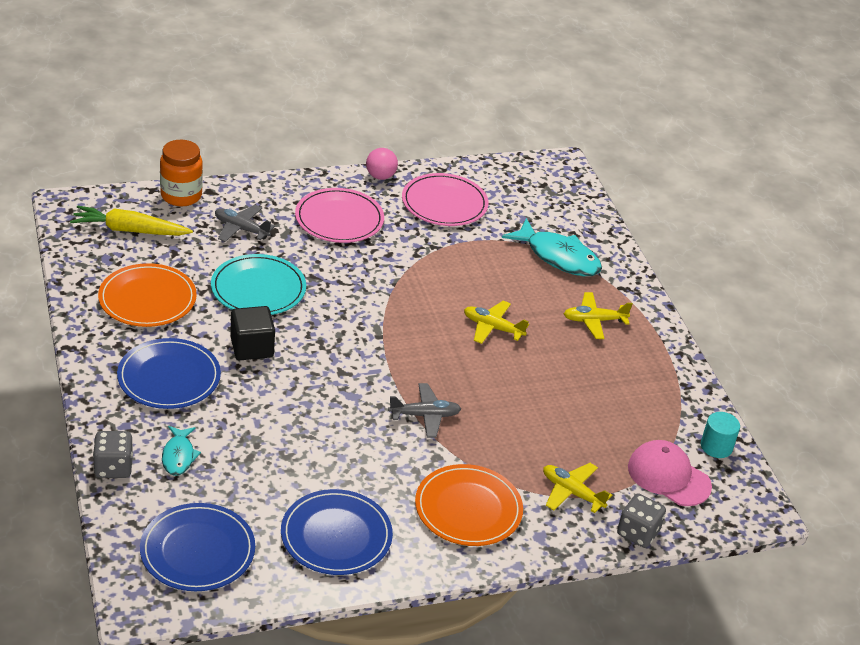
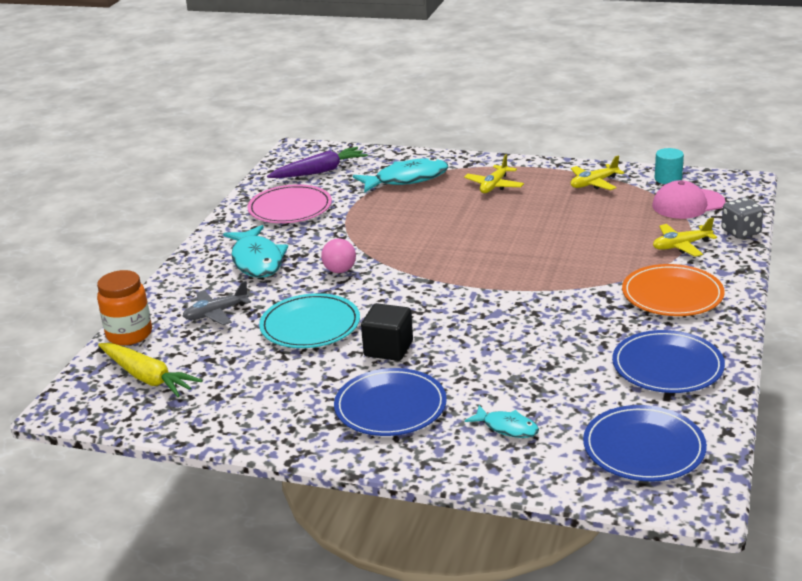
camera: 50 degrees left, 10 degrees down
yellow carrot [70,205,193,236] -> yellow carrot turned 90 degrees counterclockwise [98,343,203,397]
grey dice [93,431,133,478] -> none
orange plate [98,263,197,327] -> none
pink plate [295,188,384,243] -> turquoise fish [223,225,288,278]
pink ball [366,148,398,180] -> pink ball moved to [321,238,356,273]
grey plane [388,383,461,438] -> none
yellow plane [464,301,529,344] -> yellow plane moved to [571,156,624,190]
none -> purple carrot [267,147,368,178]

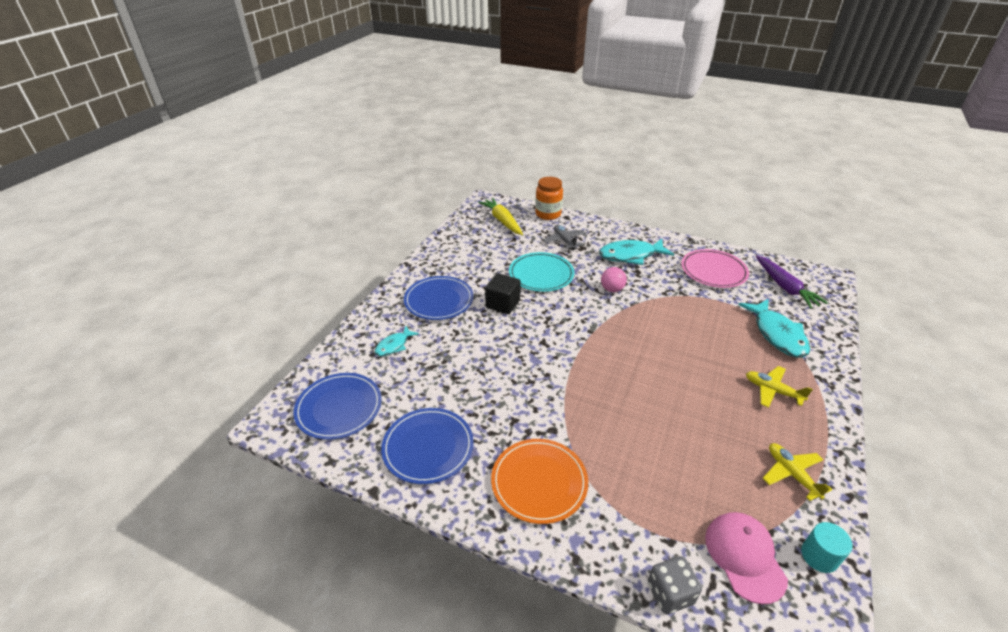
camera: 95 degrees right, 10 degrees up
yellow carrot [98,343,203,397] -> yellow carrot turned 105 degrees clockwise [478,198,523,235]
yellow plane [653,218,717,257] -> none

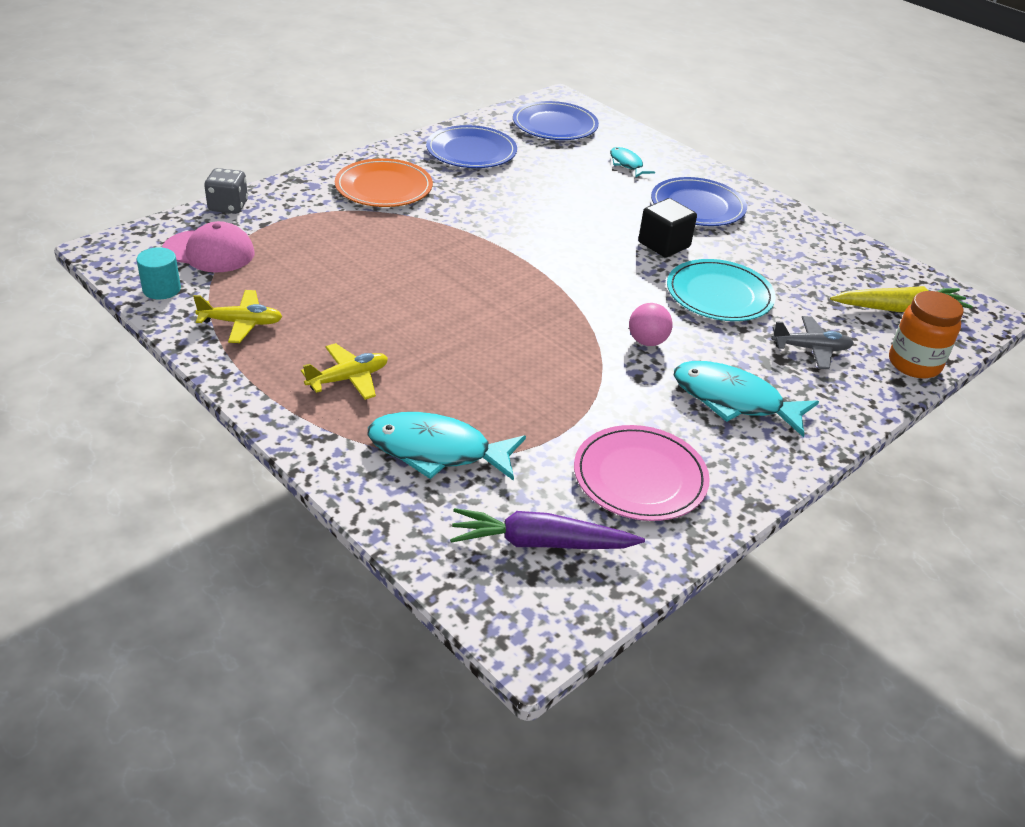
camera: 110 degrees right, 0 degrees up
turquoise fish [599,239,674,265] -> turquoise fish turned 75 degrees counterclockwise [674,361,819,437]

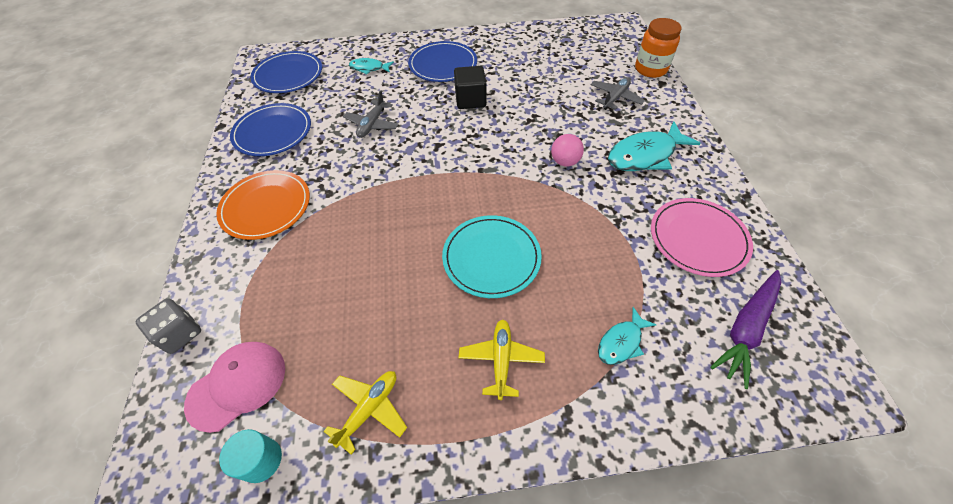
camera: 50 degrees left, 15 degrees up
turquoise fish [368,412,526,481] -> turquoise fish [598,307,657,365], size x0.55
turquoise plate [667,259,776,321] -> turquoise plate moved to [442,215,542,298]
yellow carrot [830,286,973,312] -> none
none -> grey plane [343,90,399,138]

